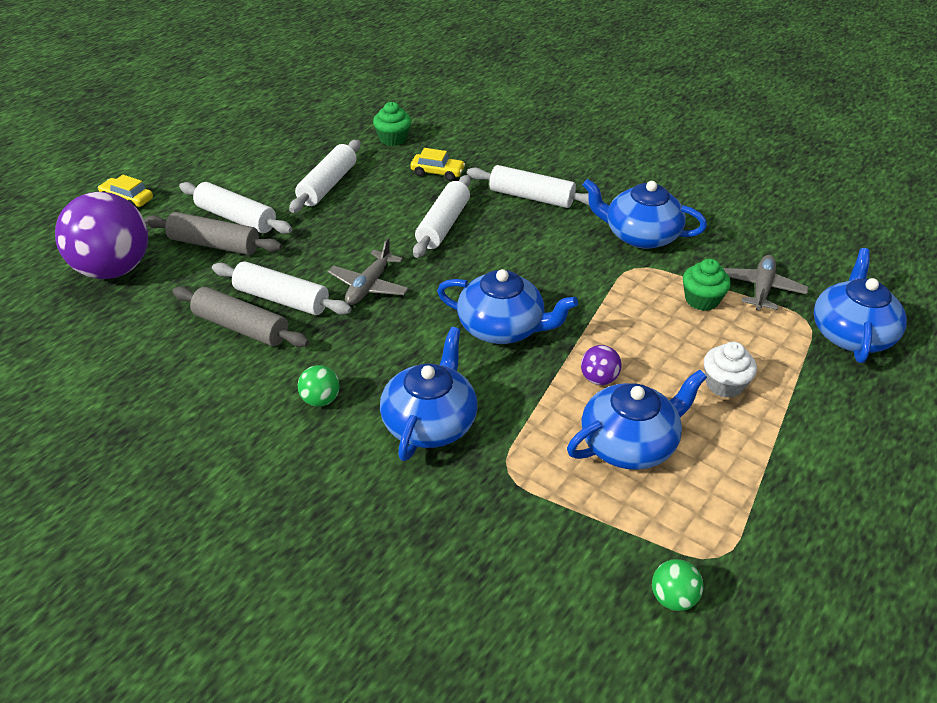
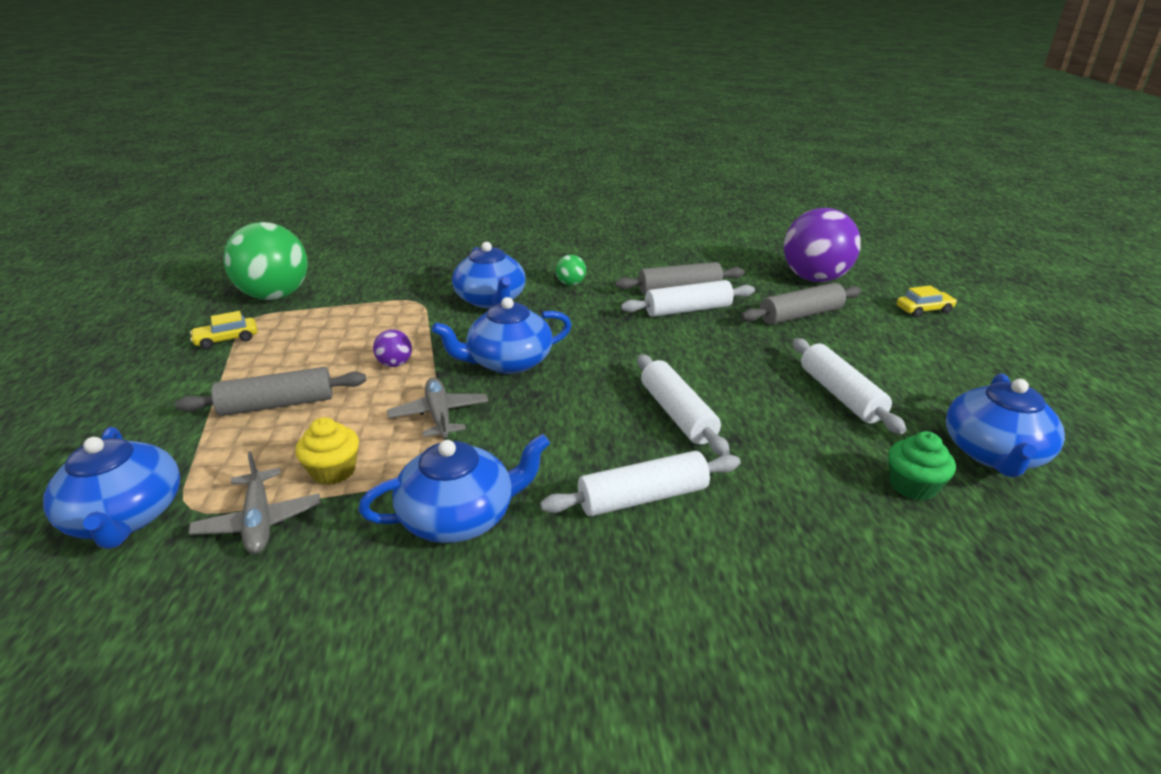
camera: 140 degrees right, 10 degrees down
white rolling pin [179,182,292,234] -> none
grey plane [328,238,409,305] -> grey plane moved to [387,377,489,439]
yellow car [411,148,465,181] -> yellow car moved to [190,311,257,349]
blue teapot [567,370,707,470] -> blue teapot moved to [946,373,1065,477]
green ball [652,559,704,611] -> green ball [223,222,308,300], size x2.38
green cupcake [683,259,731,311] -> yellow cupcake [295,417,359,485]
white cupcake [704,342,757,398] -> grey rolling pin [175,367,366,416]

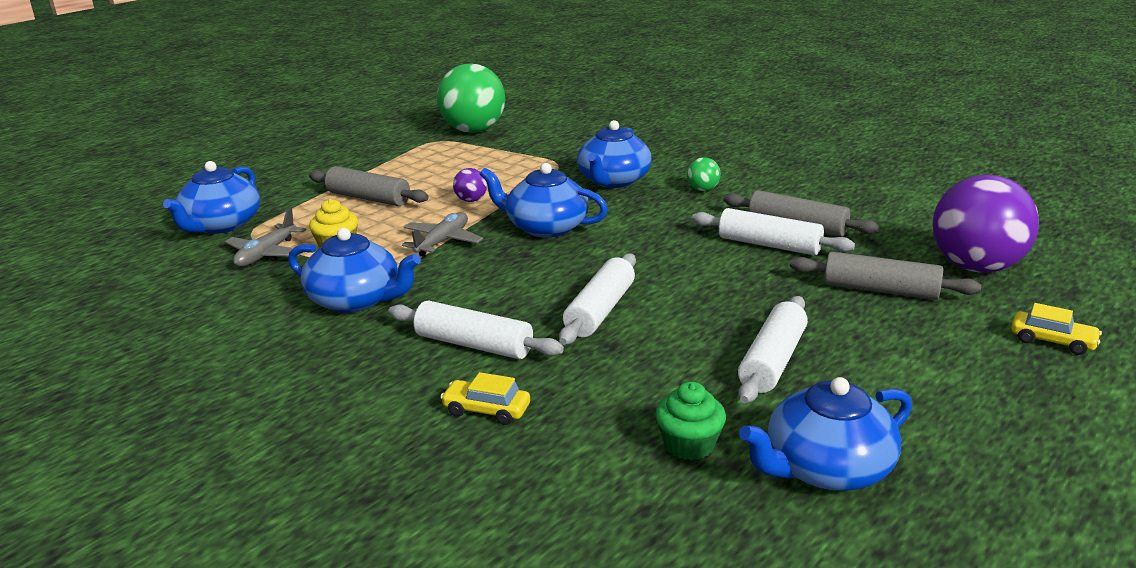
camera: 45 degrees right, 5 degrees down
yellow car [190,311,257,349] -> yellow car moved to [440,372,530,425]

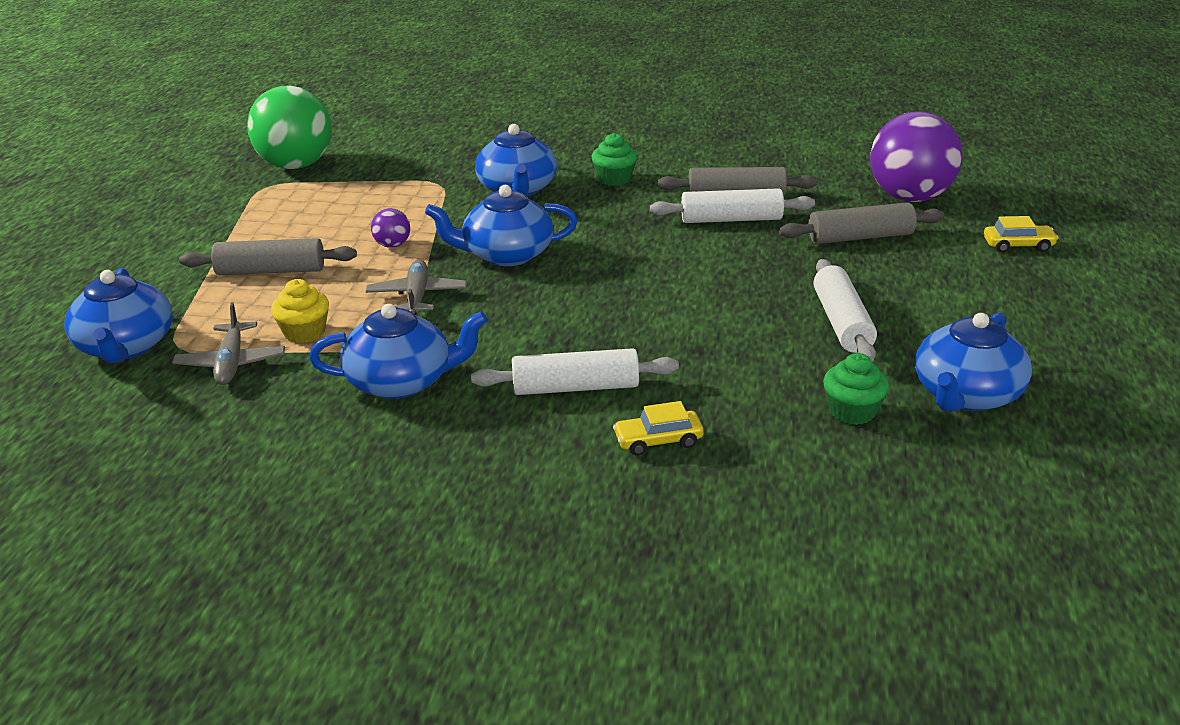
camera: 30 degrees left, 5 degrees up
white rolling pin [559,254,636,345] -> none
green ball [687,157,721,191] -> green cupcake [592,133,637,186]

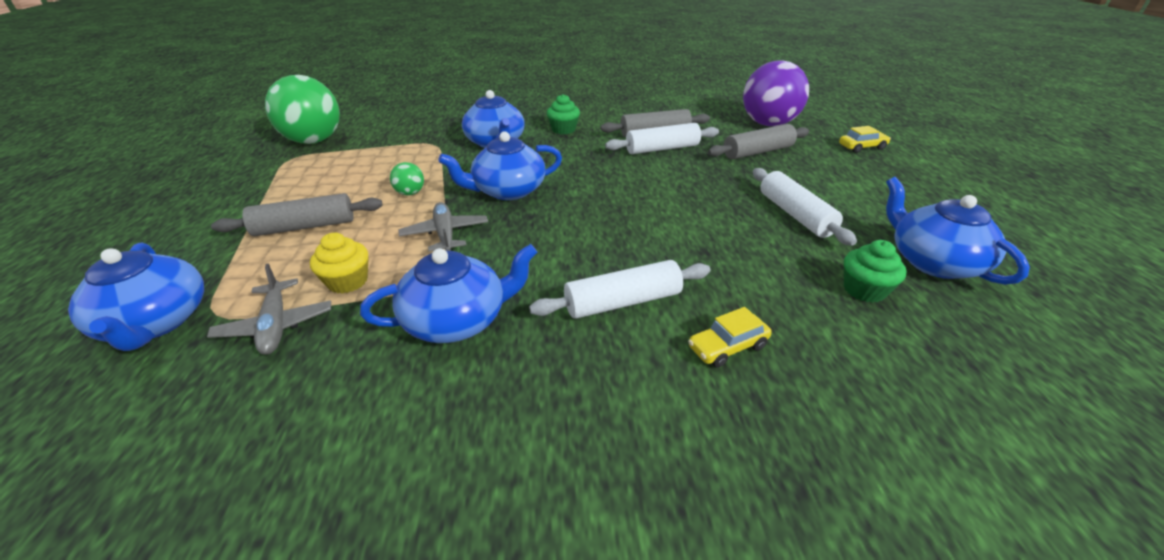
camera: 15 degrees left, 5 degrees up
purple ball [371,208,410,248] -> green ball [390,162,424,195]
blue teapot [915,312,1032,412] -> blue teapot turned 135 degrees clockwise [886,177,1030,285]

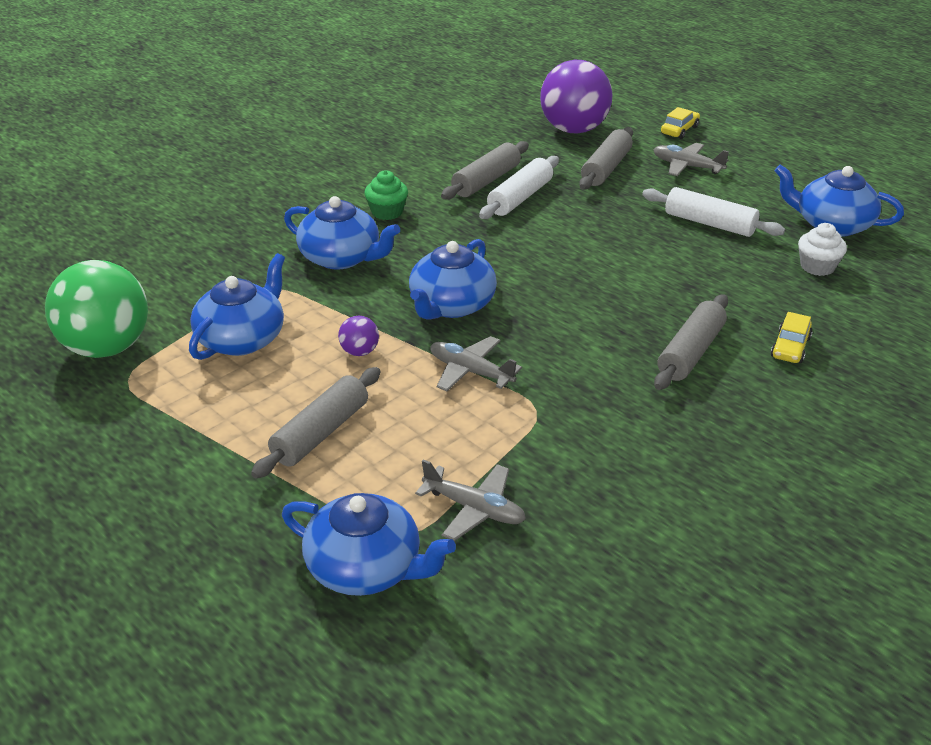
camera: 40 degrees left, 0 degrees up
yellow cupcake [310,233,369,293] -> none
blue teapot [360,244,538,343] -> blue teapot moved to [189,253,285,360]
green ball [390,162,424,195] -> purple ball [338,316,379,356]
white rolling pin [529,260,710,319] -> grey rolling pin [654,294,728,390]
green cupcake [844,240,907,303] -> white cupcake [798,223,847,276]
none -> grey plane [654,143,729,176]

